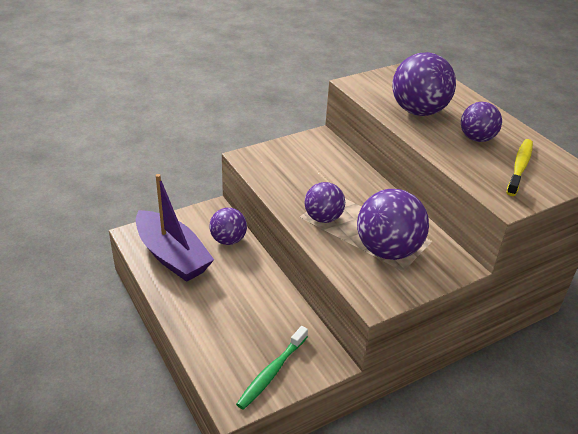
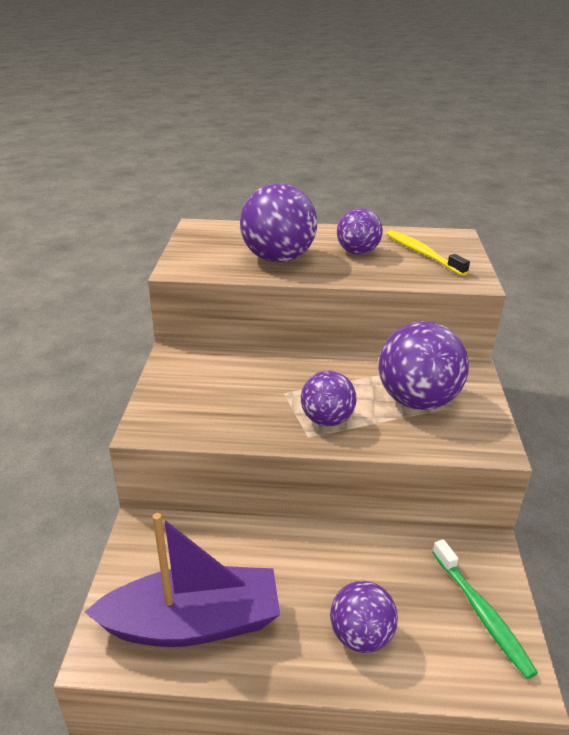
camera: 55 degrees left, 5 degrees down
purple ball [209,208,247,245] -> purple ball moved to [330,581,398,653]

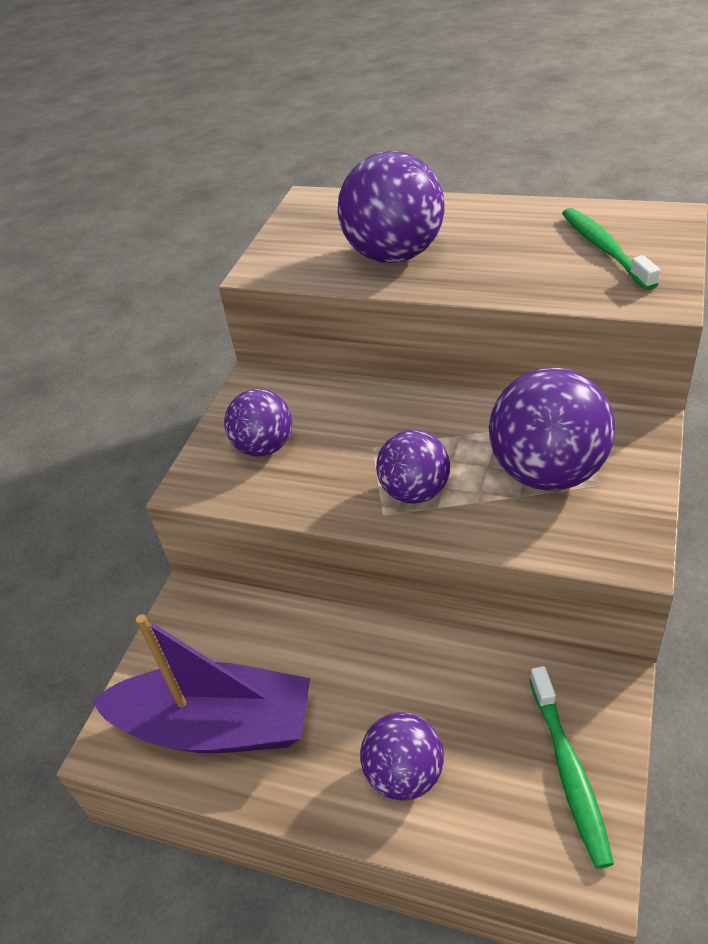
camera: 20 degrees right, 10 degrees up
purple ball [337,208,383,255] -> purple ball moved to [224,389,292,457]
yellow toothbrush [386,230,470,276] -> green toothbrush [562,208,660,290]

